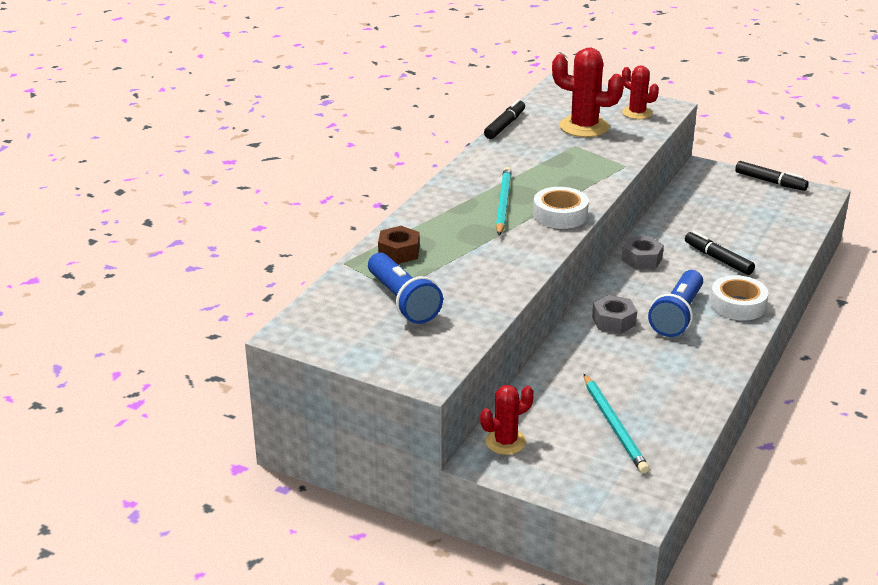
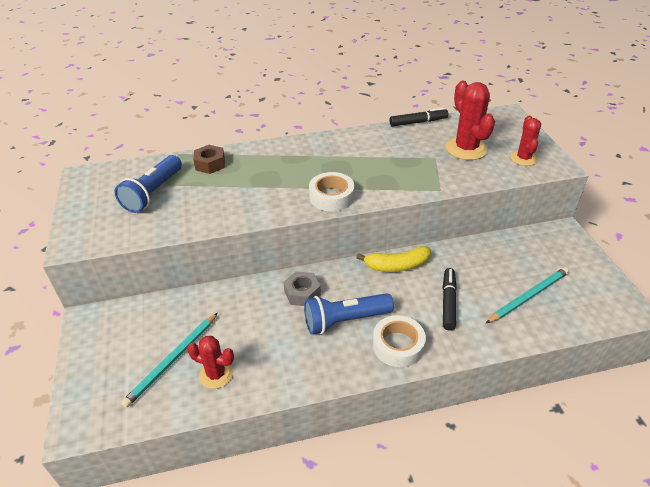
camera: 50 degrees right, 10 degrees up
red cactus [480,385,534,455] -> red cactus moved to [187,336,234,389]
turquoise pencil [496,167,512,236] -> turquoise pencil moved to [486,267,569,323]
grey nut [622,236,664,269] -> yellow banana [356,246,431,272]
black marker [735,161,809,191] -> none

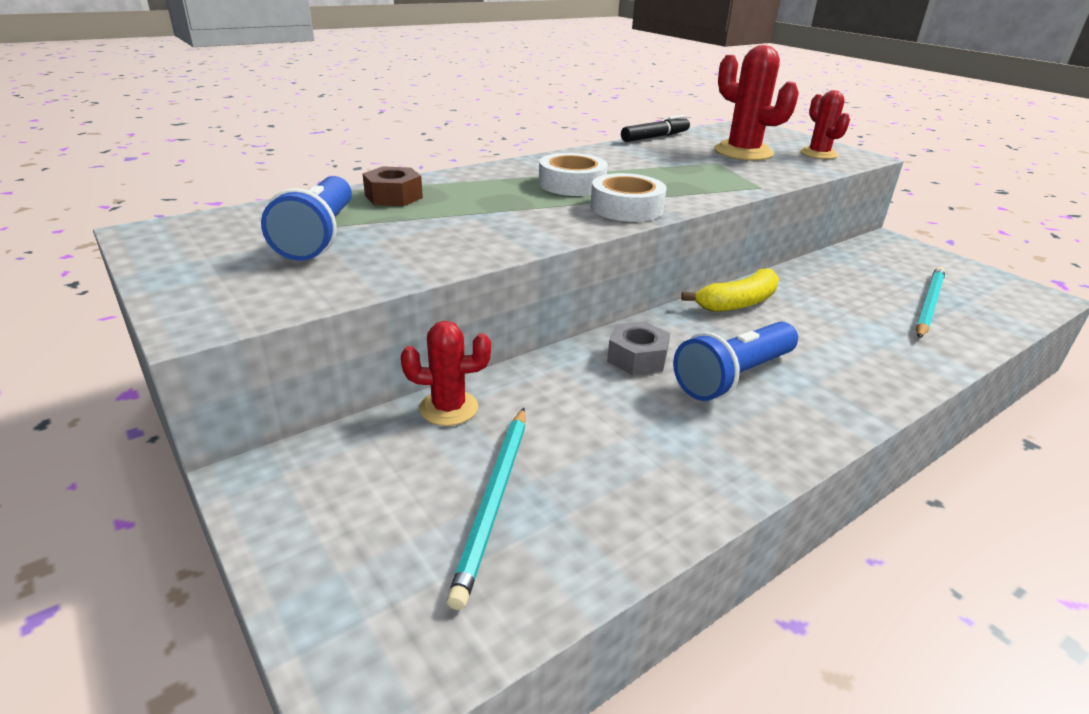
camera: 25 degrees left, 10 degrees down
red cactus [187,336,234,389] -> red cactus moved to [401,321,491,426]
white tape [373,315,426,367] -> white tape moved to [539,153,608,196]
black marker [443,268,457,331] -> none

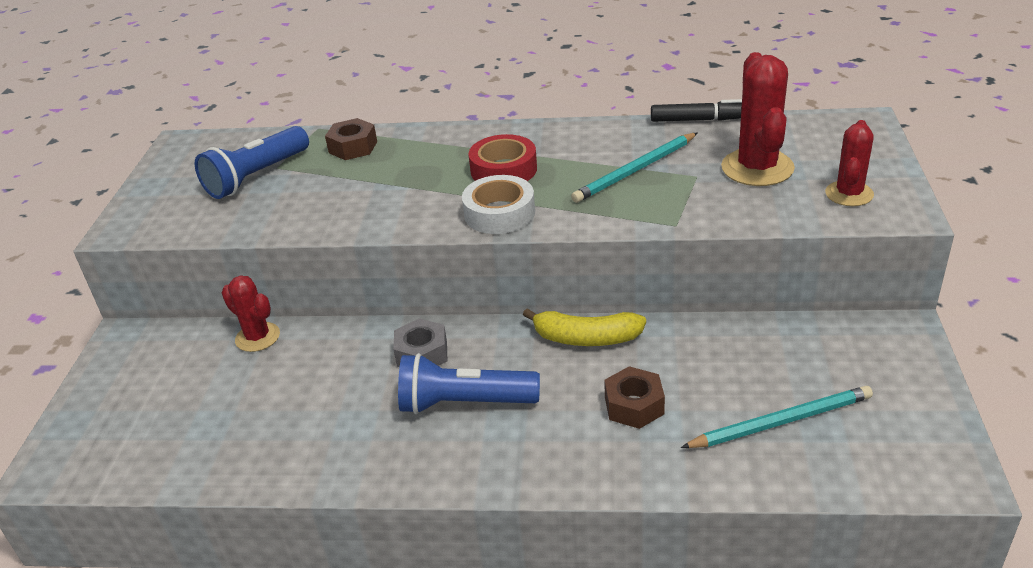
camera: 45 degrees right, 5 degrees up
turquoise pencil [446,408,525,610] -> turquoise pencil moved to [571,133,697,203]
white tape [539,153,608,196] -> red tape [468,134,537,181]
none -> brown nut [604,366,665,429]

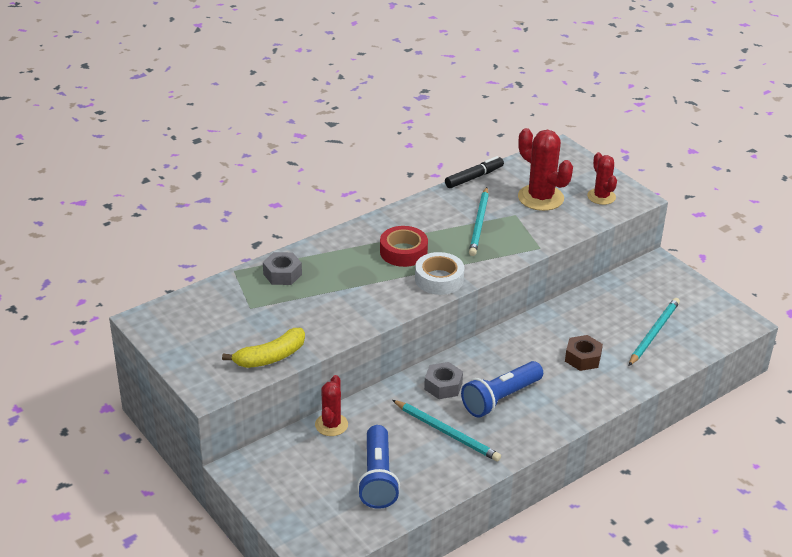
camera: 45 degrees left, 0 degrees up
blue flashlight [195,126,309,199] -> blue flashlight moved to [357,425,400,509]
red cactus [222,275,280,352] -> red cactus turned 75 degrees counterclockwise [315,375,348,436]
brown nut [325,118,377,160] -> grey nut [263,252,302,285]
yellow banana [523,308,646,346] -> yellow banana moved to [222,328,305,368]
none -> turquoise pencil [392,400,501,461]

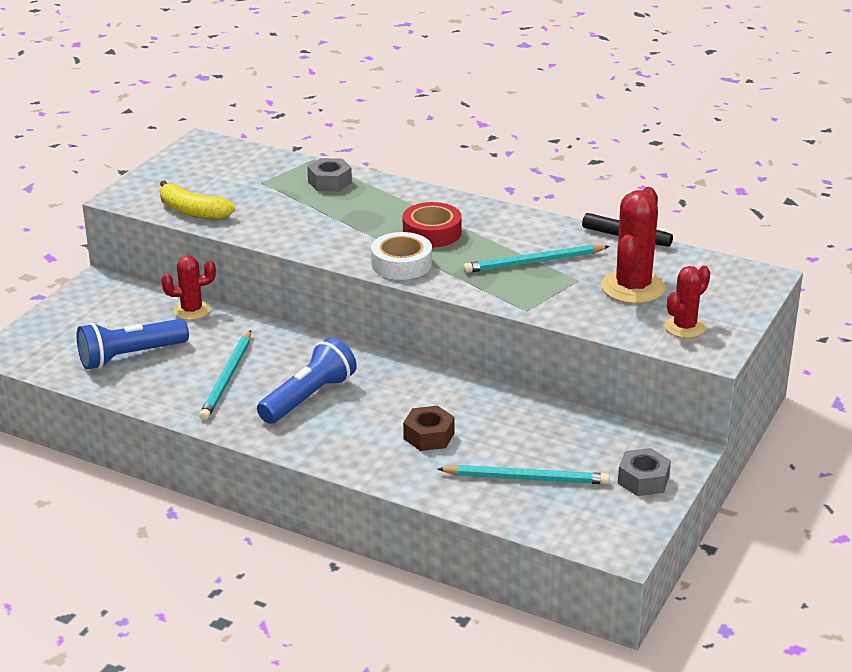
camera: 65 degrees right, 5 degrees down
grey nut [424,362,463,399] -> grey nut moved to [618,448,671,496]
blue flashlight [461,361,543,417] -> blue flashlight turned 105 degrees clockwise [257,337,357,424]

